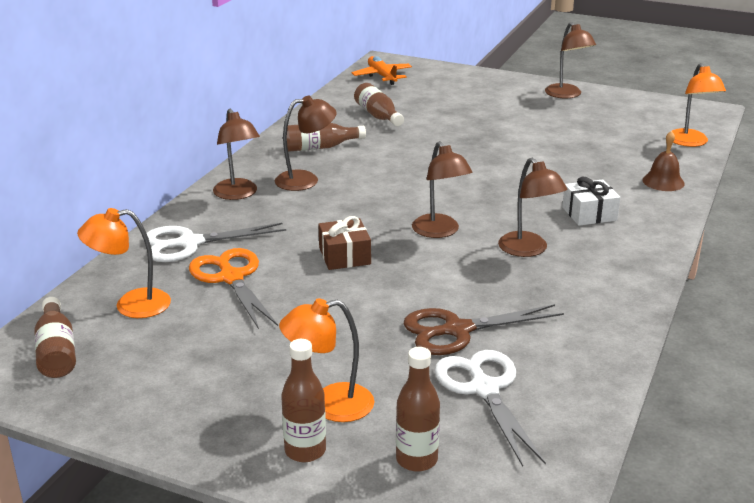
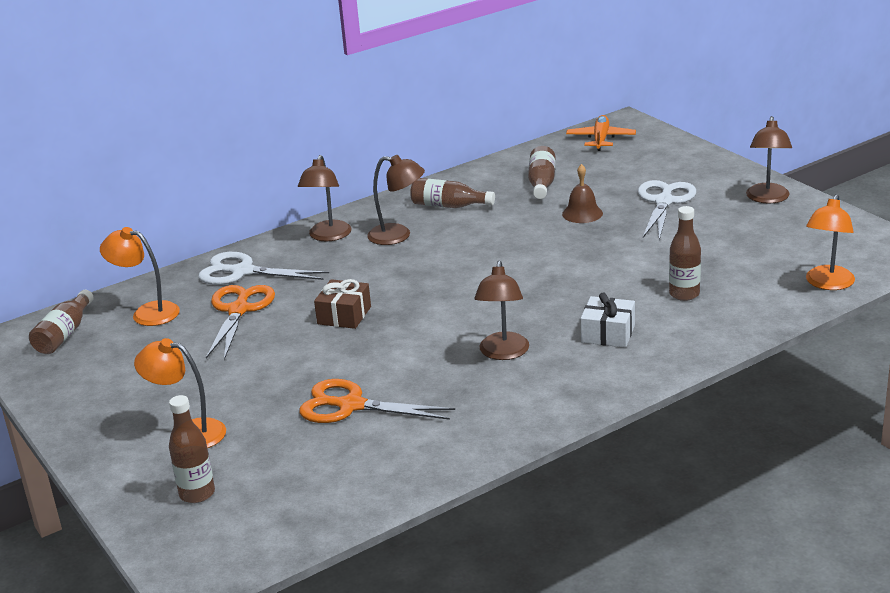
camera: 35 degrees right, 0 degrees up
brown bottle [281,339,326,462] -> brown bottle moved to [669,206,701,301]
brown scissors [404,304,564,355] -> orange scissors [299,379,455,423]
brown lamp [412,141,472,238] -> none
white scissors [435,350,546,467] -> white scissors moved to [638,180,696,240]
brown bell [642,131,685,191] -> brown bell moved to [562,164,603,223]

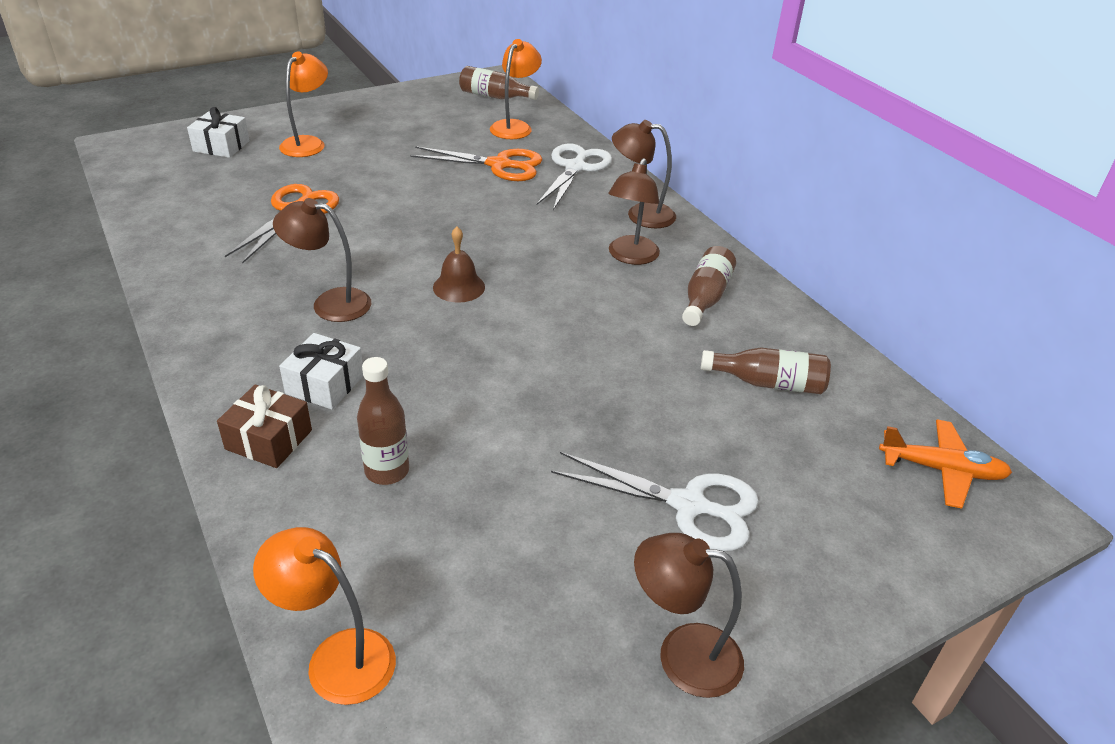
camera: 90 degrees right, 10 degrees up
brown bottle [169,395,215,503] -> white gift [187,107,250,158]
brown gift [314,279,371,329] -> brown gift moved to [217,384,312,468]
brown bell [562,164,603,223] -> brown bell moved to [433,227,485,303]

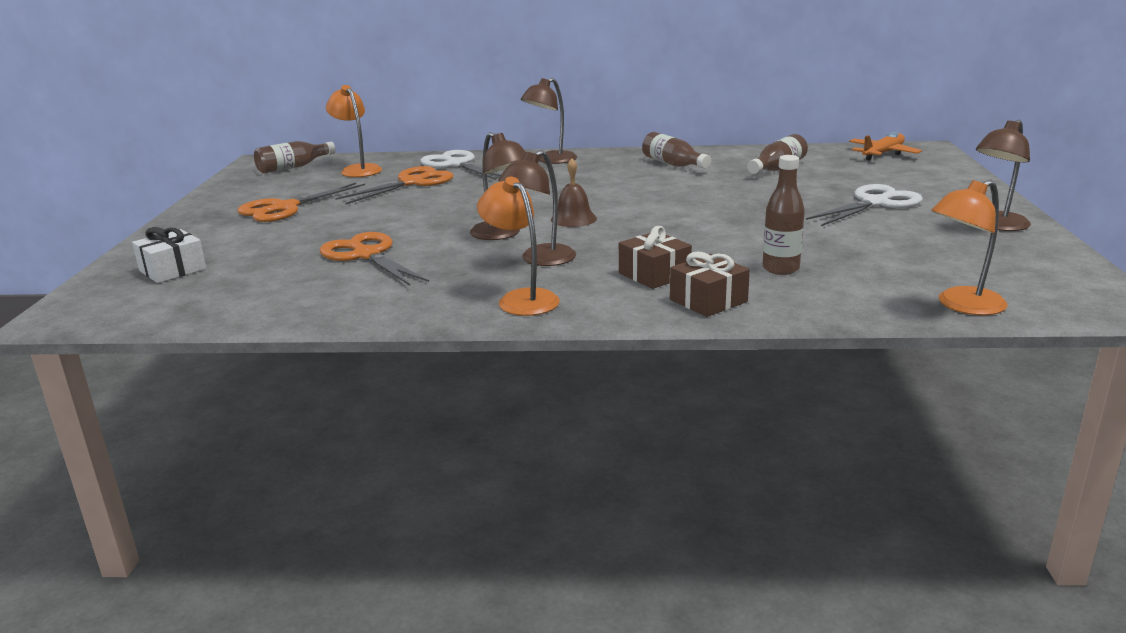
camera: 55 degrees left, 15 degrees down
orange lamp [279,51,328,157] -> orange lamp moved to [477,177,560,316]
white gift [279,333,363,410] -> brown gift [619,226,692,289]
brown lamp [608,158,660,265] -> brown lamp moved to [470,132,526,240]
none -> orange scissors [237,183,365,222]

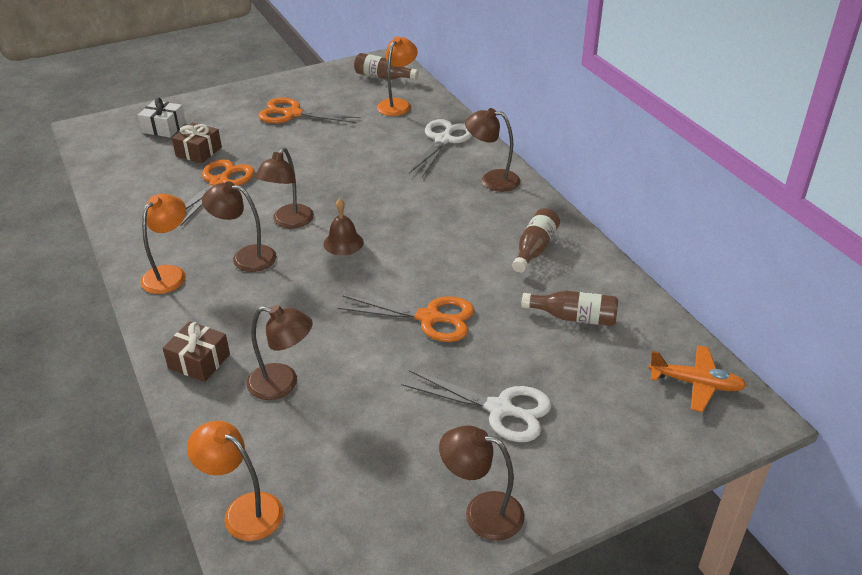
camera: 60 degrees right, 15 degrees up
orange scissors [335,166,453,205] -> orange scissors moved to [338,295,475,342]
brown gift [619,226,692,289] -> brown gift moved to [172,122,222,163]
brown bottle [762,155,805,275] -> brown lamp [247,305,313,400]

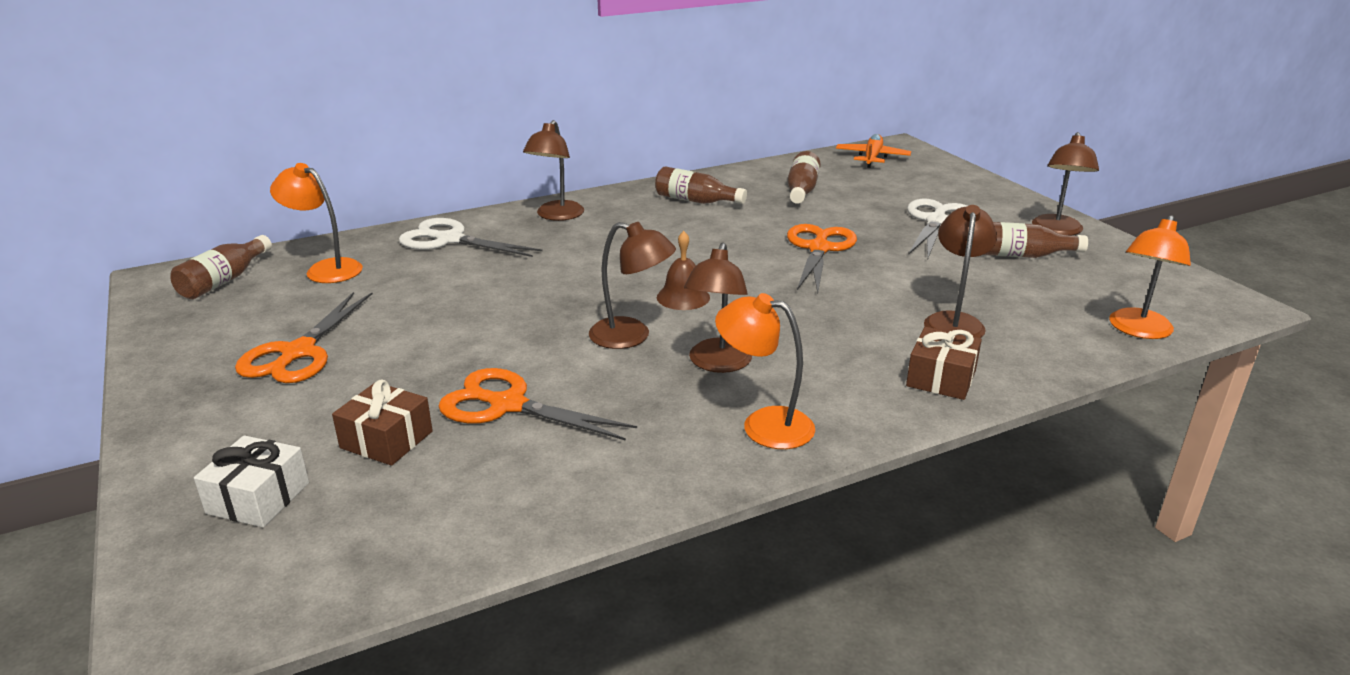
camera: 90 degrees left, 10 degrees down
none -> brown bottle [983,222,1088,258]

